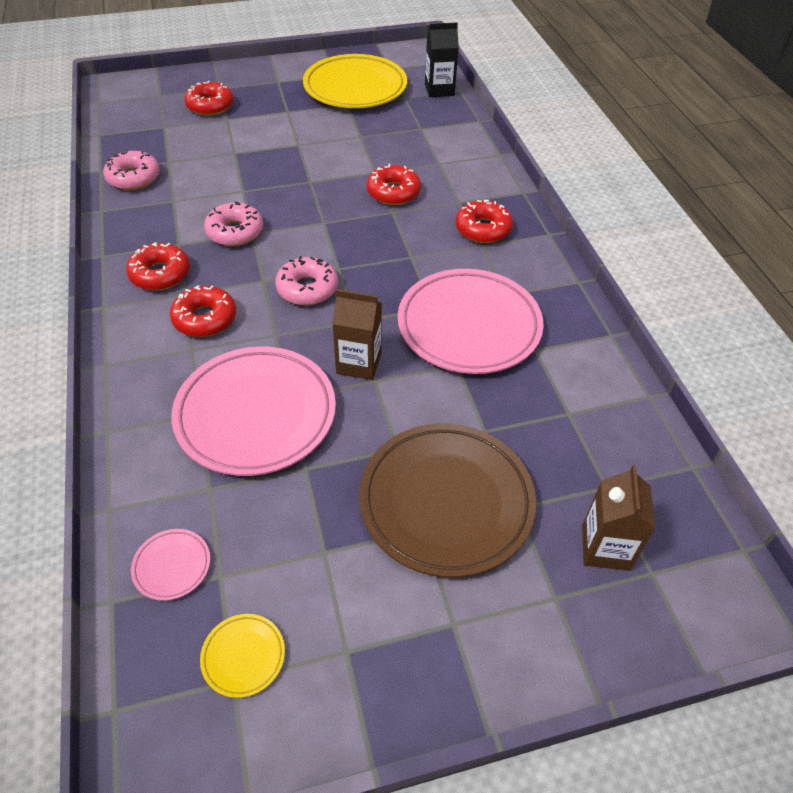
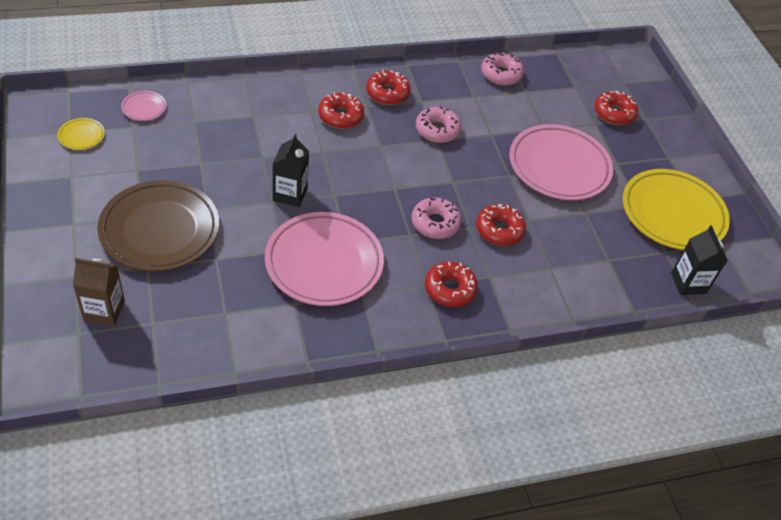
camera: 85 degrees right, 0 degrees up
pink plate [171,346,336,476] -> pink plate moved to [509,124,613,200]
pink donut [275,256,338,305] -> pink donut moved to [412,197,462,239]
brown carton [332,289,382,380] -> black carton [273,134,309,207]

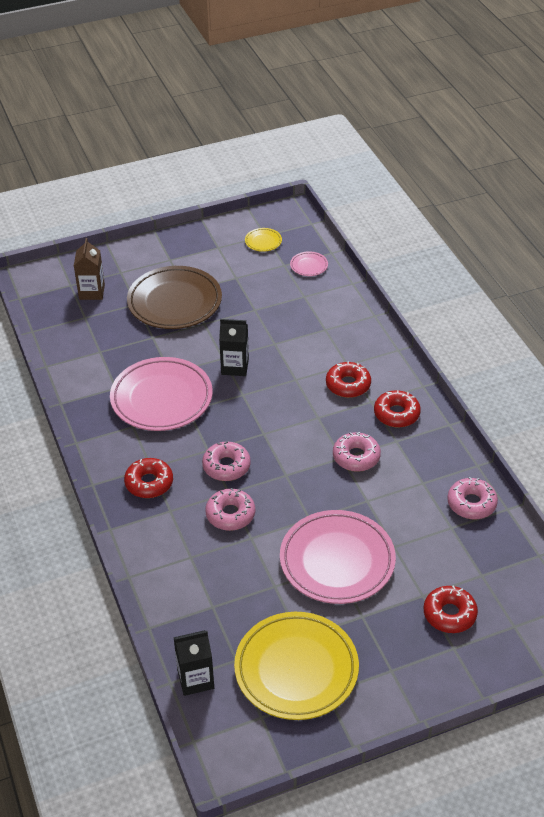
camera: 90 degrees right, 5 degrees down
red donut [476,204,526,246] -> pink donut [205,488,255,531]

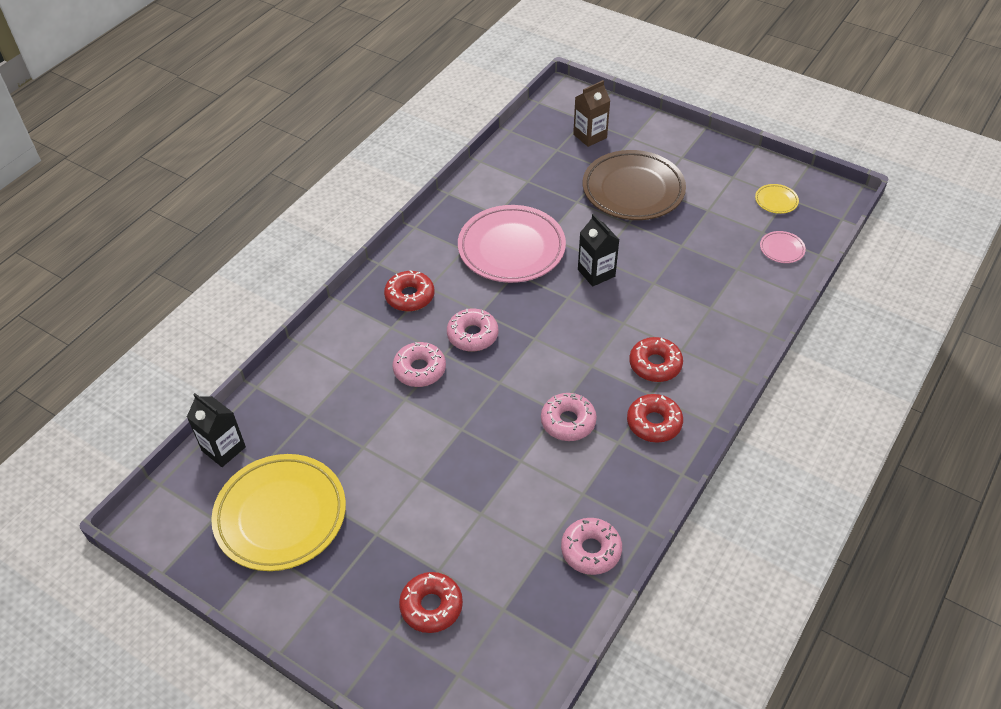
camera: 55 degrees right, 5 degrees up
pink plate [280,510,396,604] -> none

